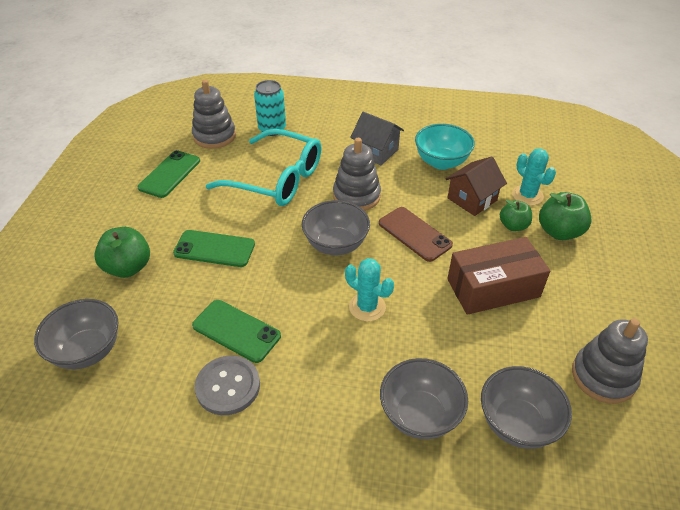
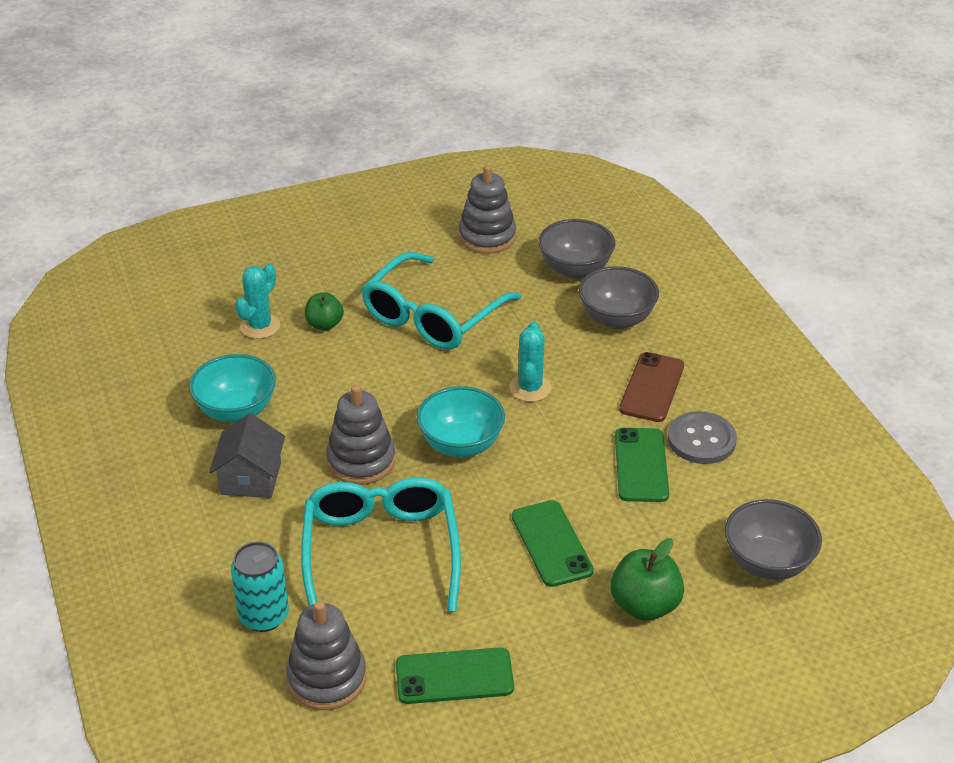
camera: 120 degrees left, 5 degrees down
grey bowl [302,200,370,255] -> turquoise bowl [417,386,505,457]
brown phone [379,207,453,262] -> brown phone moved to [619,352,684,422]
brown house [446,156,507,216] -> none
brown box [447,237,550,315] -> turquoise glasses [361,252,521,350]
green apple [539,192,592,240] -> none

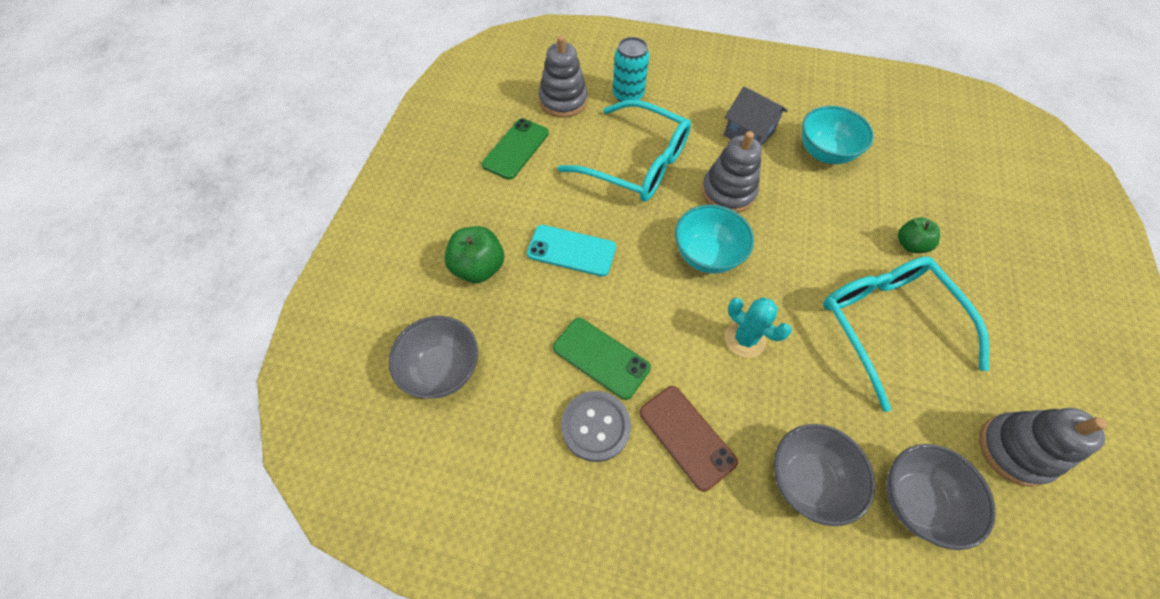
camera: 125 degrees right, 20 degrees up
turquoise cactus [235,264,280,339] -> none
green phone [512,500,594,587] -> turquoise phone [527,225,616,277]

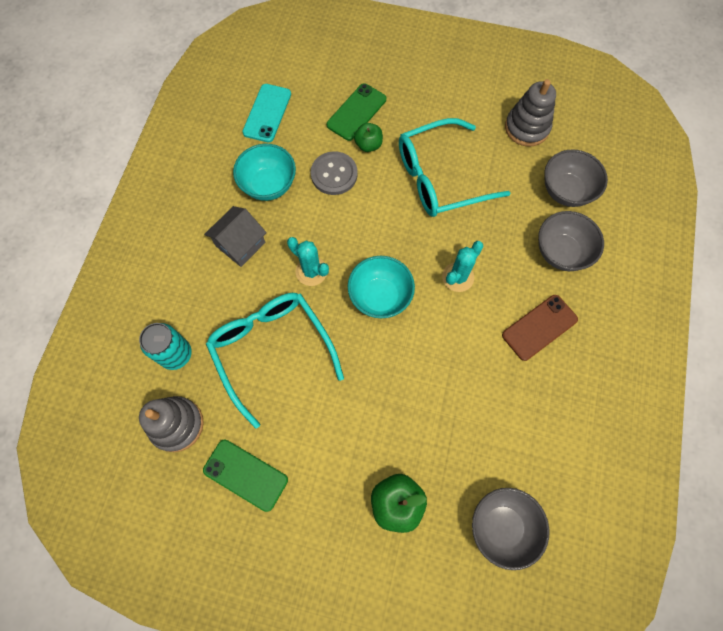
camera: 90 degrees left, 10 degrees up
turquoise phone [527,225,616,277] -> turquoise phone moved to [242,84,291,142]
green phone [553,318,651,400] -> green phone moved to [327,83,386,141]
turquoise glasses [558,100,691,202] -> turquoise glasses turned 60 degrees counterclockwise [206,293,344,429]
grey button [561,391,631,462] -> grey button moved to [311,151,358,195]
grey stacking toy [701,131,762,213] -> turquoise cactus [287,237,329,286]

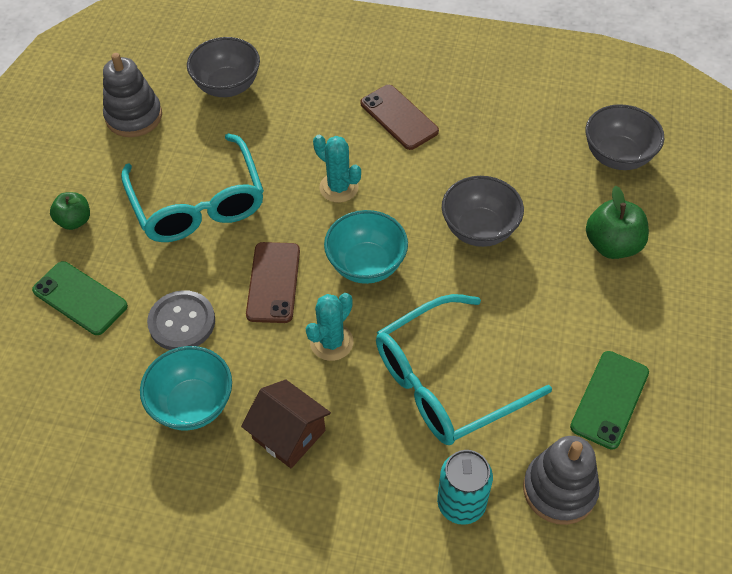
camera: 90 degrees left, 15 degrees down
grey house [204,206,267,267] -> brown house [241,379,331,468]
turquoise phone [242,84,291,142] -> none
green apple [354,123,383,152] -> green apple moved to [50,192,90,230]
grey bowl [538,211,604,271] -> grey bowl moved to [442,176,524,247]
none -> brown phone [246,242,300,323]

